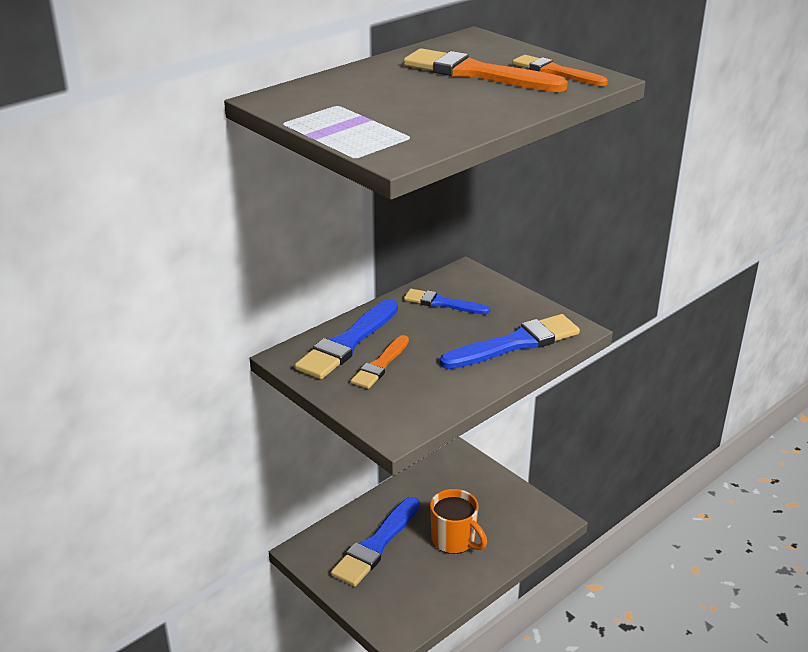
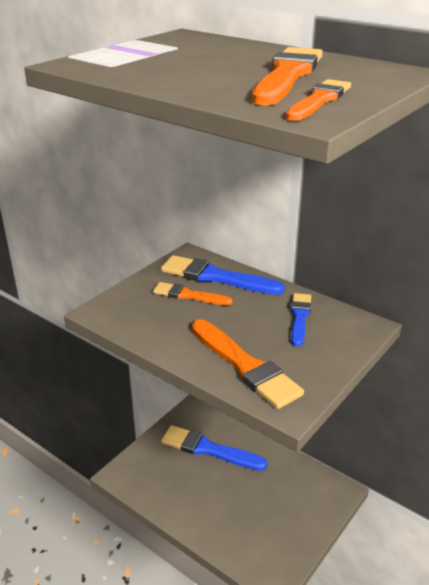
camera: 80 degrees right, 0 degrees up
orange mug [430,489,487,554] -> none
blue brush [440,314,580,369] -> orange brush [192,319,304,409]

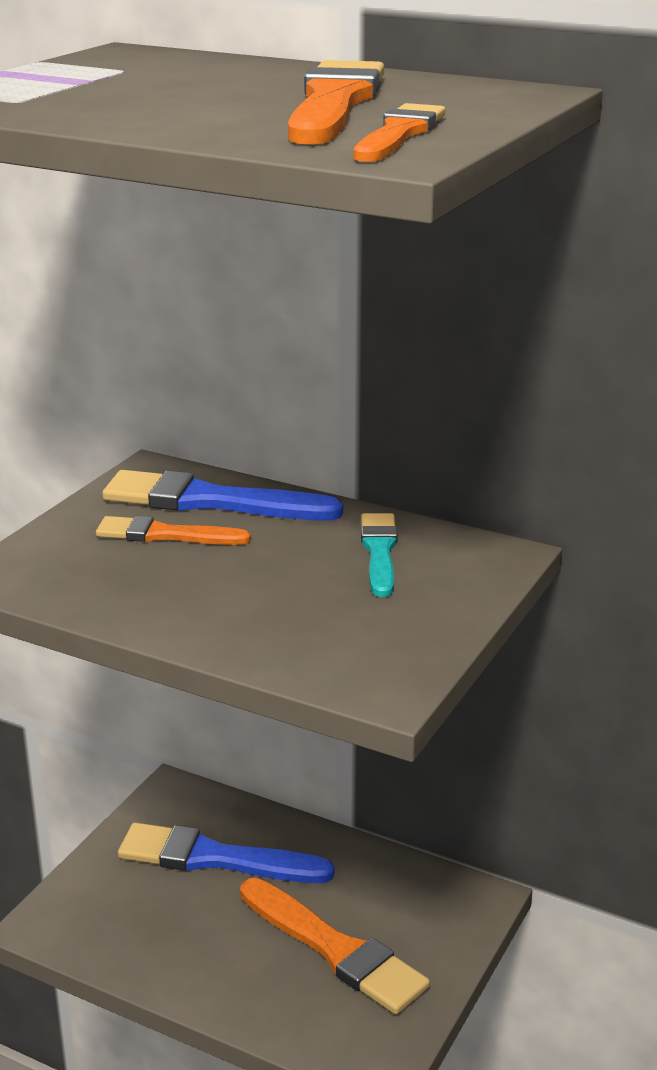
camera: 10 degrees left, 5 degrees down
orange brush [192,319,304,409] -> orange brush moved to [240,878,430,1014]
blue brush [291,293,311,347] -> turquoise brush [361,513,398,597]

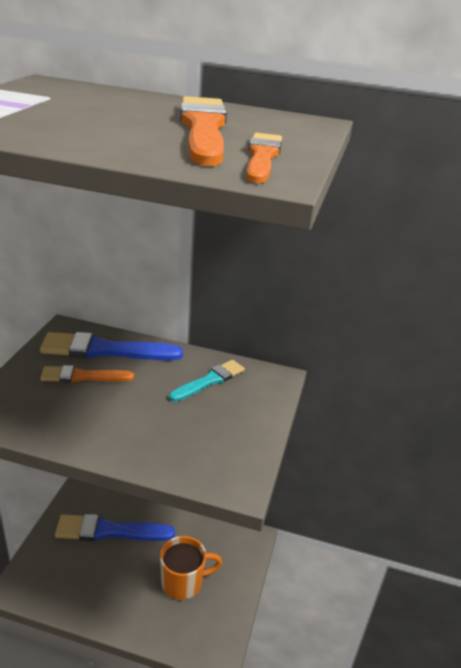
camera: 15 degrees left, 5 degrees up
orange brush [240,878,430,1014] -> orange mug [160,536,222,600]
turquoise brush [361,513,398,597] -> turquoise brush turned 60 degrees clockwise [169,360,245,402]

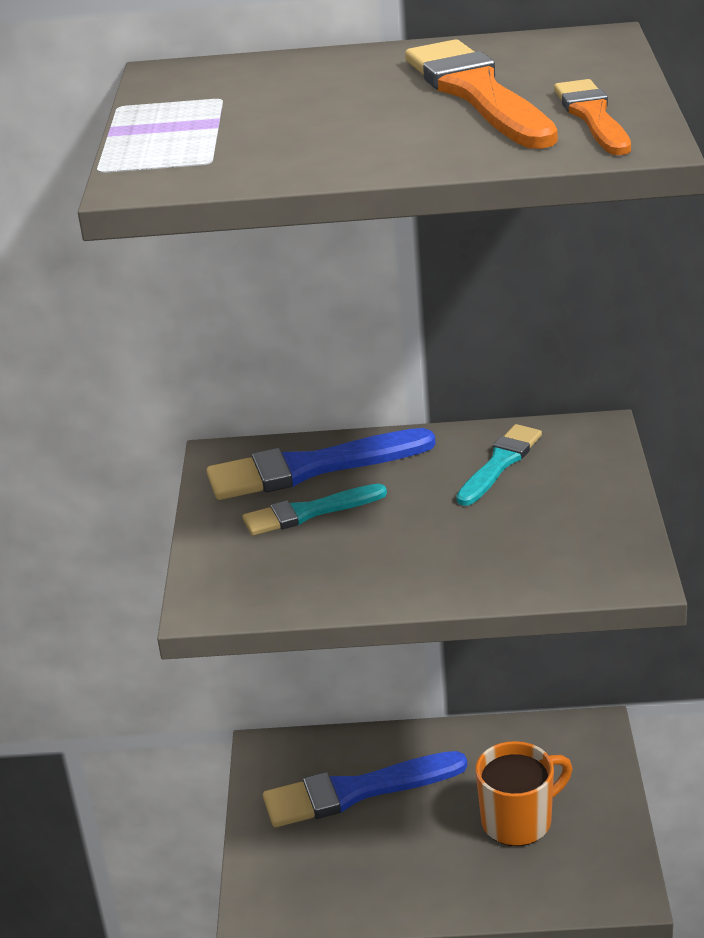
camera: 10 degrees left, 0 degrees up
orange brush [40,365,134,383] -> turquoise brush [242,484,387,536]

